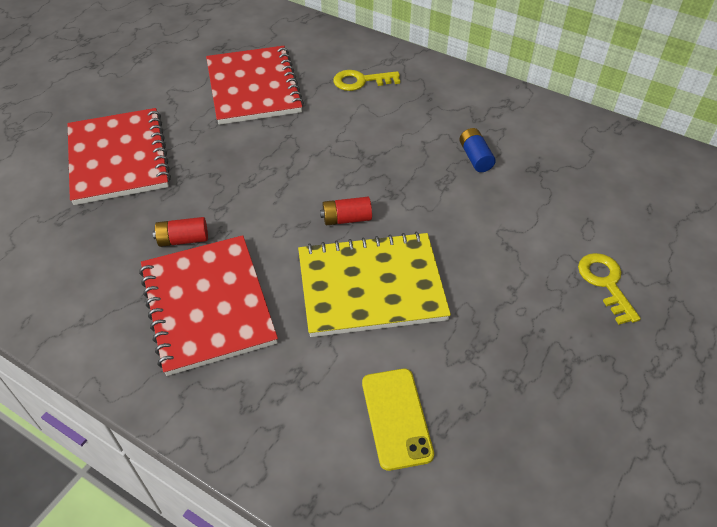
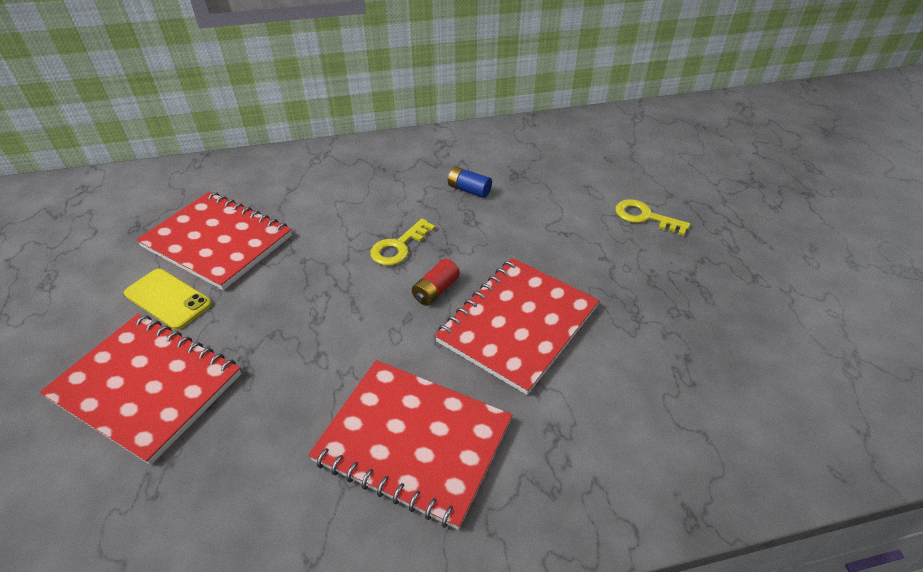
camera: 45 degrees left, 5 degrees down
red battery [153,217,208,247] -> none
yellow notebook [298,232,451,337] -> red notebook [435,258,600,395]
yellow key [333,70,400,91] -> yellow key moved to [370,219,436,266]
yellow phone [362,369,434,471] -> yellow phone moved to [124,269,212,330]

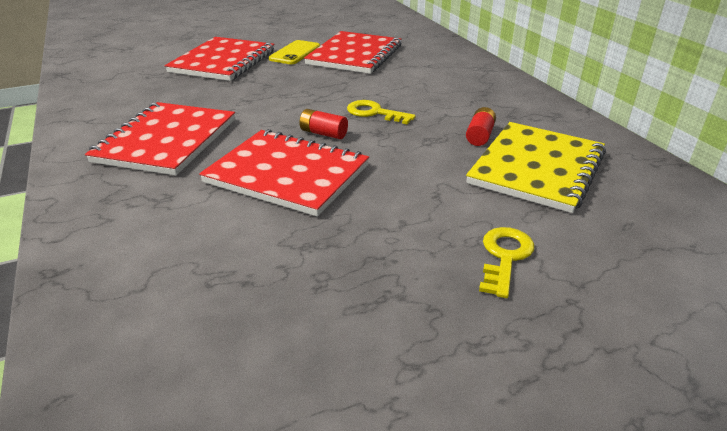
camera: 80 degrees right, 10 degrees down
blue battery [448,167,492,198] -> red battery [466,107,496,146]
none -> yellow notebook [466,122,606,213]

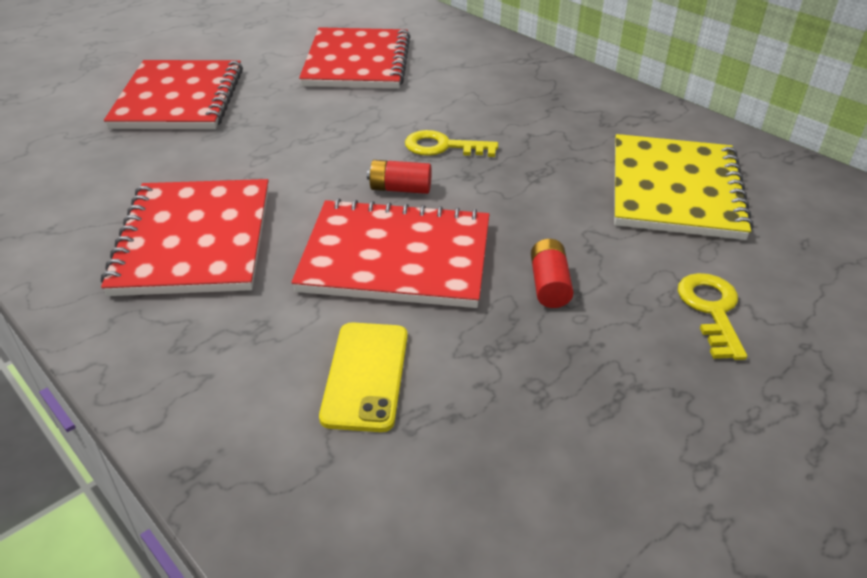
camera: 20 degrees left, 5 degrees up
yellow phone [269,40,320,64] -> yellow phone moved to [319,322,408,432]
red battery [466,107,496,146] -> red battery moved to [531,239,574,308]

